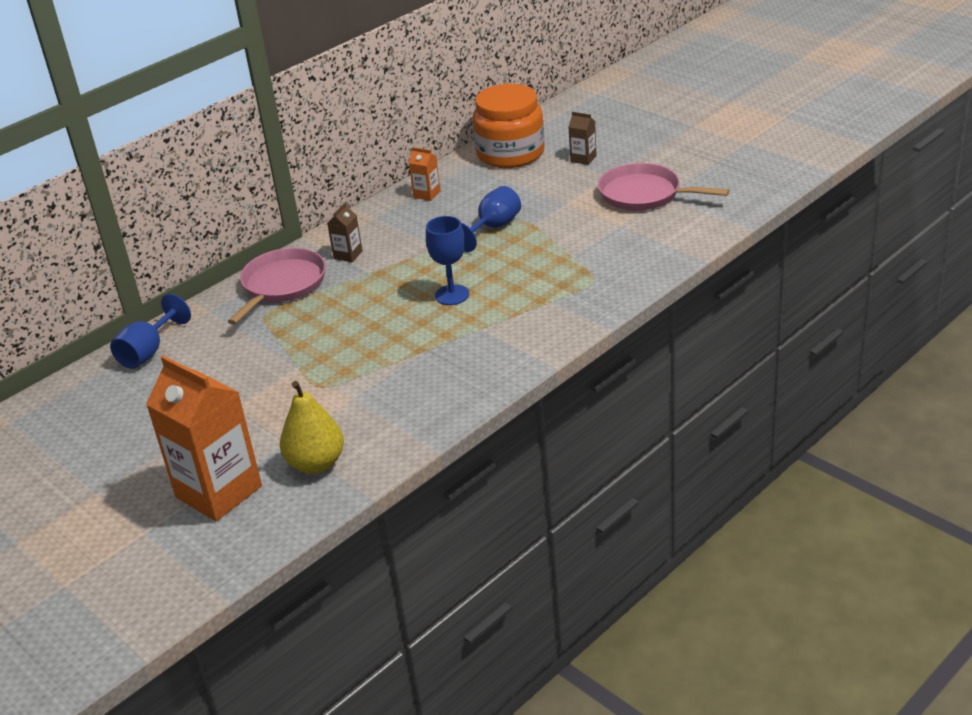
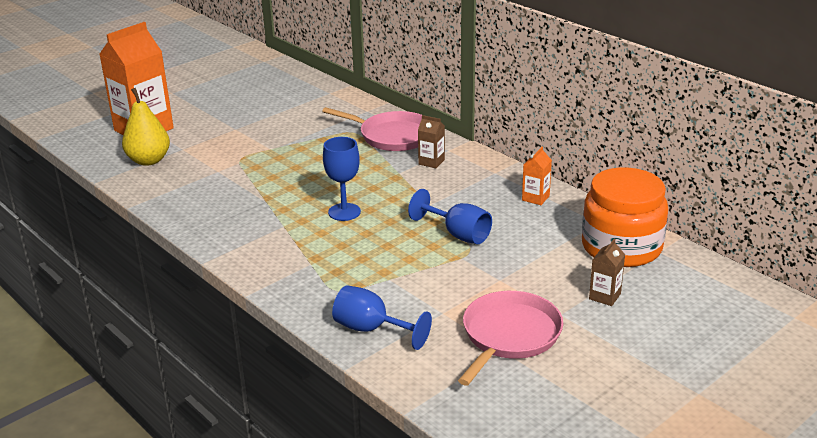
camera: 90 degrees right, 5 degrees down
blue goblet [110,294,191,369] -> blue goblet moved to [332,285,432,350]

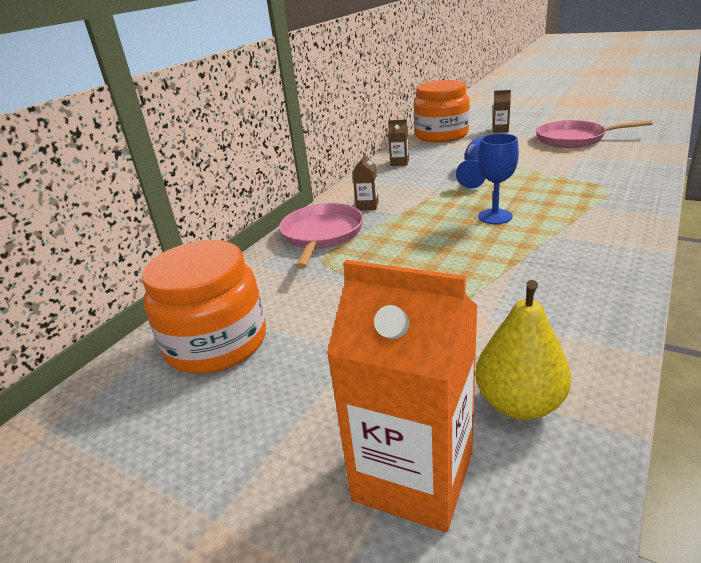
camera: 105 degrees left, 0 degrees up
blue goblet [332,285,432,350] -> none
orange carton [522,147,552,205] -> brown carton [388,120,409,166]
none -> orange jar [142,240,266,374]

